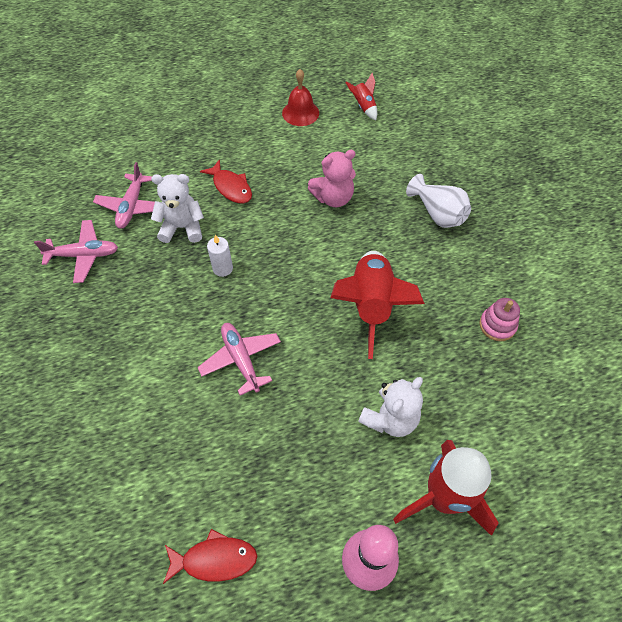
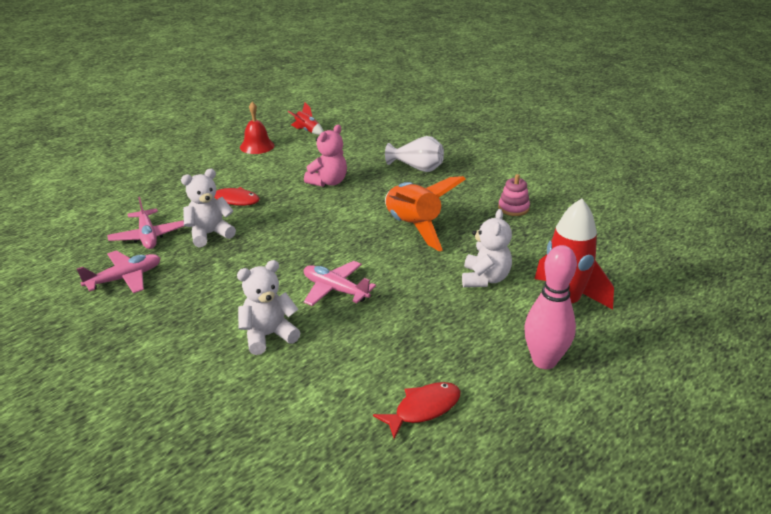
camera: 30 degrees left, 25 degrees down
white candle [207,235,233,277] -> none
red rocket [331,251,425,359] -> orange rocket [385,176,466,251]
none -> white teddy bear [237,260,301,355]

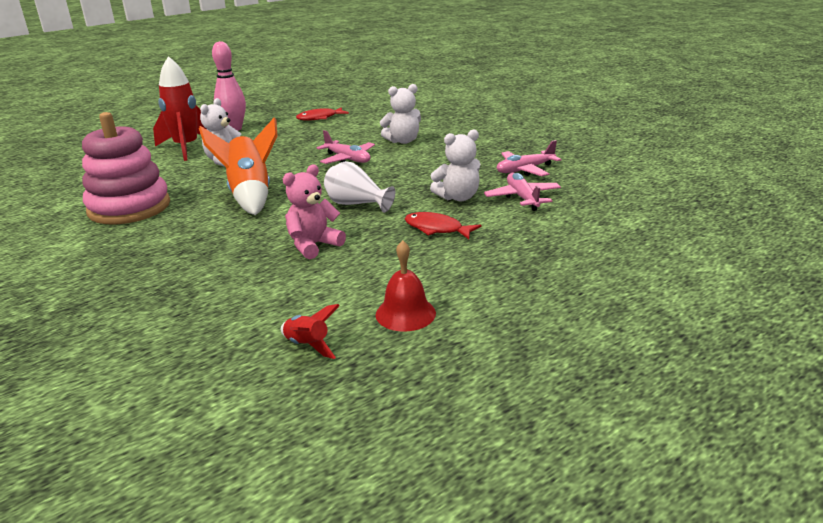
camera: 170 degrees left, 5 degrees down
white vase [385,136,444,172] -> white vase moved to [324,161,395,213]
pink stacking toy [498,174,530,216] -> pink stacking toy [82,112,170,224], size x2.32

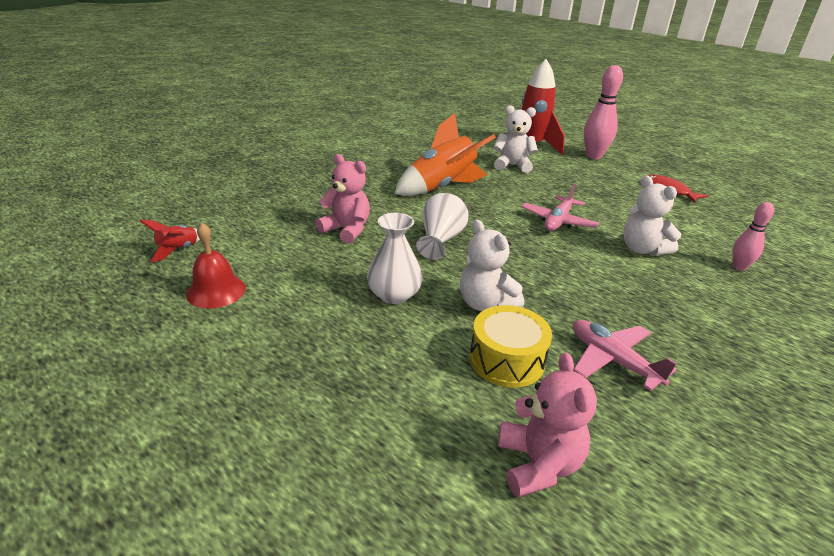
camera: 75 degrees right, 5 degrees up
pink stacking toy [82,112,170,224] -> none
red fish [405,212,481,239] -> white vase [367,213,422,304]
pink plane [484,173,561,211] -> yellow drum [470,305,552,388]
none -> pink teddy bear [498,353,597,498]
none -> pink bowling pin [732,202,774,271]

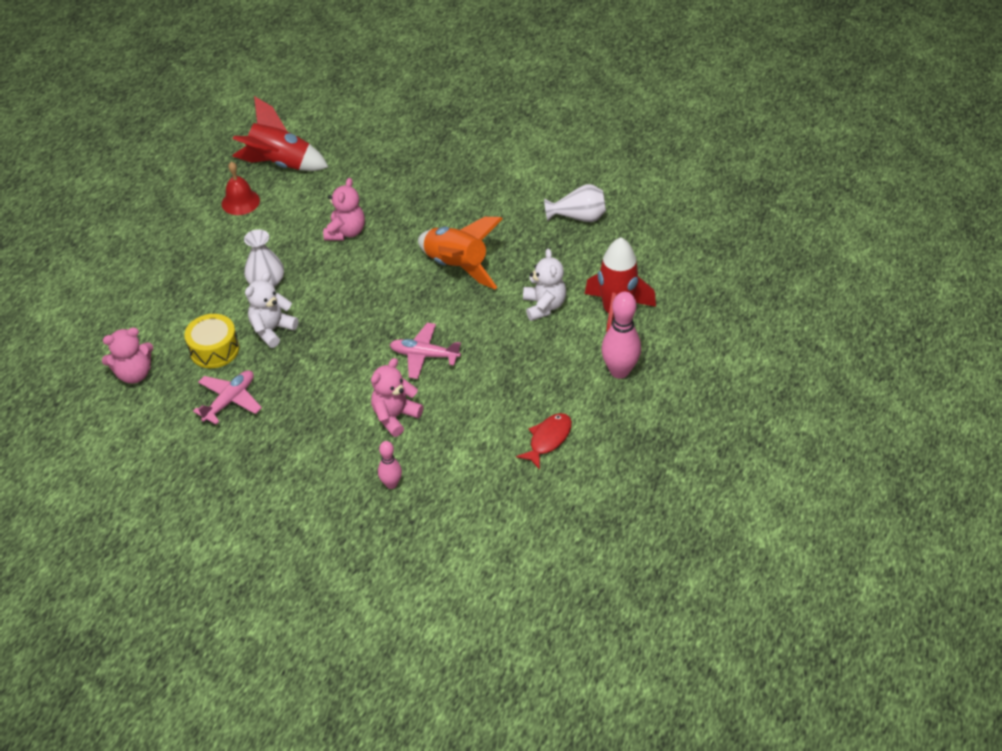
camera: 75 degrees right, 15 degrees up
red rocket [140,220,200,263] -> red rocket [232,96,328,171], size x2.14
white vase [416,193,469,260] -> white vase moved to [544,184,606,222]
white teddy bear [623,175,681,256] -> pink teddy bear [371,358,423,437]

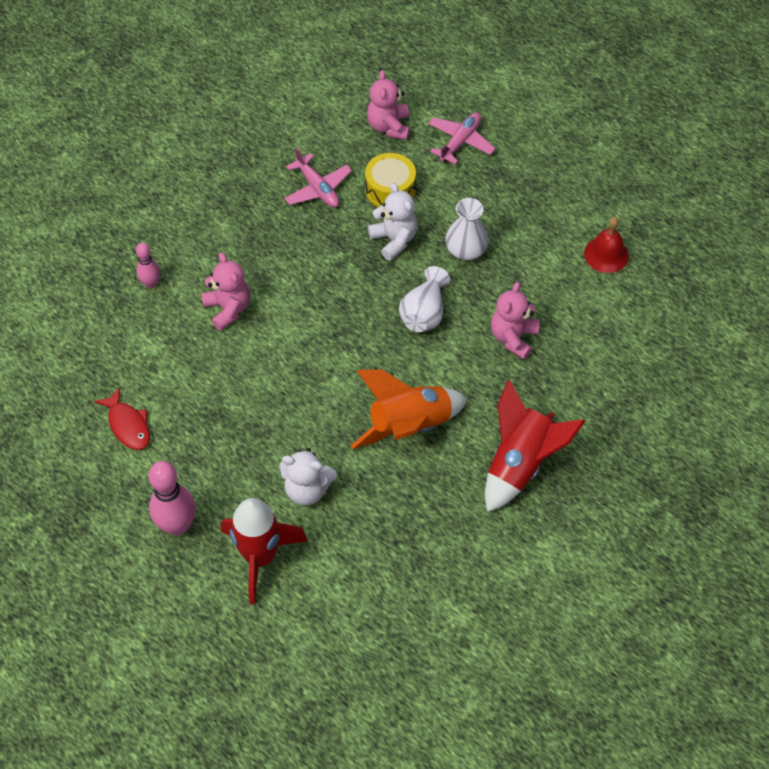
camera: 110 degrees right, 10 degrees up
red rocket [232,96,328,171] -> red rocket moved to [485,380,585,512]
pink teddy bear [323,178,365,241] -> pink teddy bear turned 75 degrees clockwise [491,282,540,359]
pink plane [390,323,461,379] -> pink plane moved to [428,112,496,165]
white vase [544,184,606,222] -> white vase moved to [399,266,450,332]

